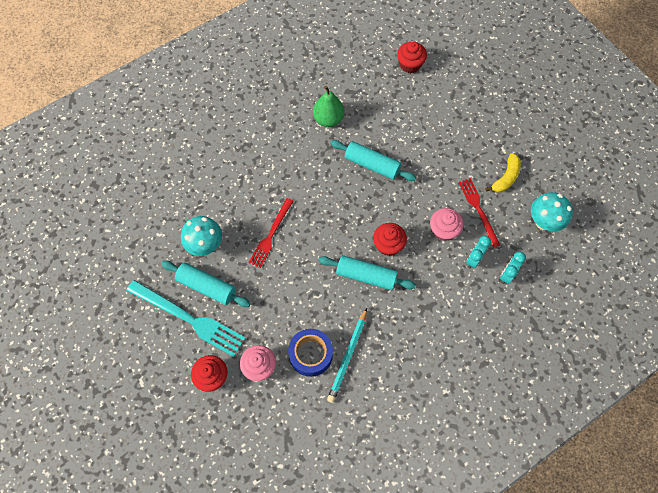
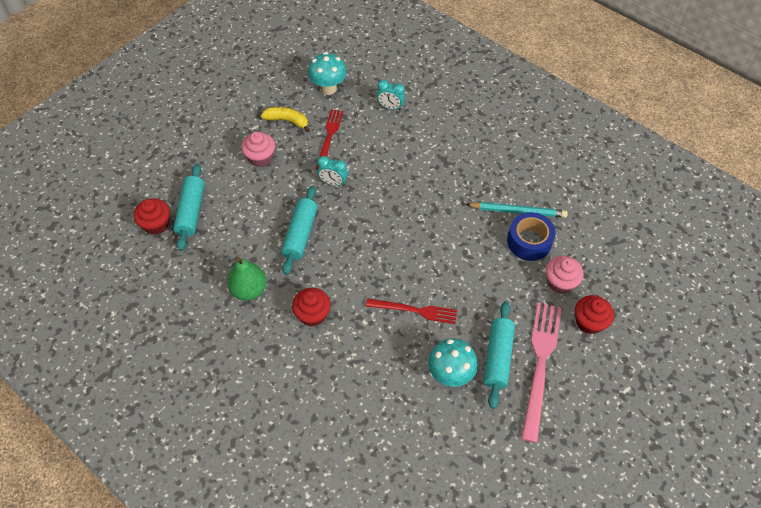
camera: 105 degrees left, 10 degrees down
turquoise fork [126,280,245,357] -> pink fork [521,302,562,443]
turquoise rolling pin [319,255,416,290] -> turquoise rolling pin moved to [173,164,205,251]
red cupcake [373,223,407,256] -> red cupcake moved to [292,288,331,327]
pink cupcake [430,208,463,241] -> pink cupcake moved to [241,132,275,167]
red fork [459,178,500,248] -> red fork turned 135 degrees clockwise [316,109,343,170]
turquoise clock [466,236,491,268] -> turquoise clock moved to [317,156,348,186]

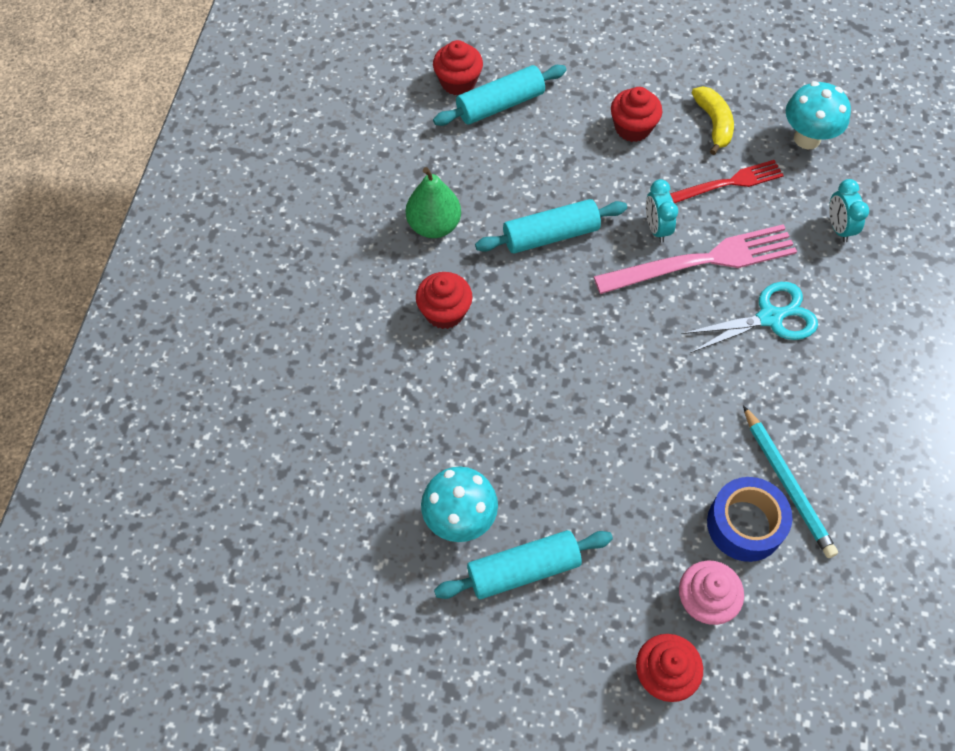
camera: 60 degrees right, 5 degrees up
pink cupcake [241,132,275,167] -> red cupcake [611,87,662,142]
red fork [366,298,457,324] -> none
pink fork [521,302,562,443] -> pink fork moved to [594,224,797,294]
none -> turquoise scissors [682,282,818,353]

